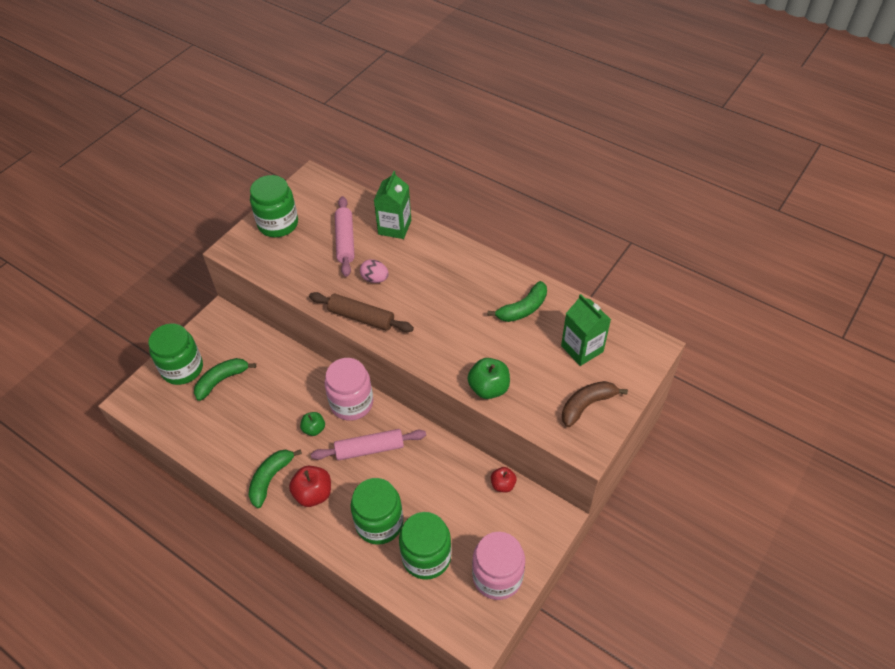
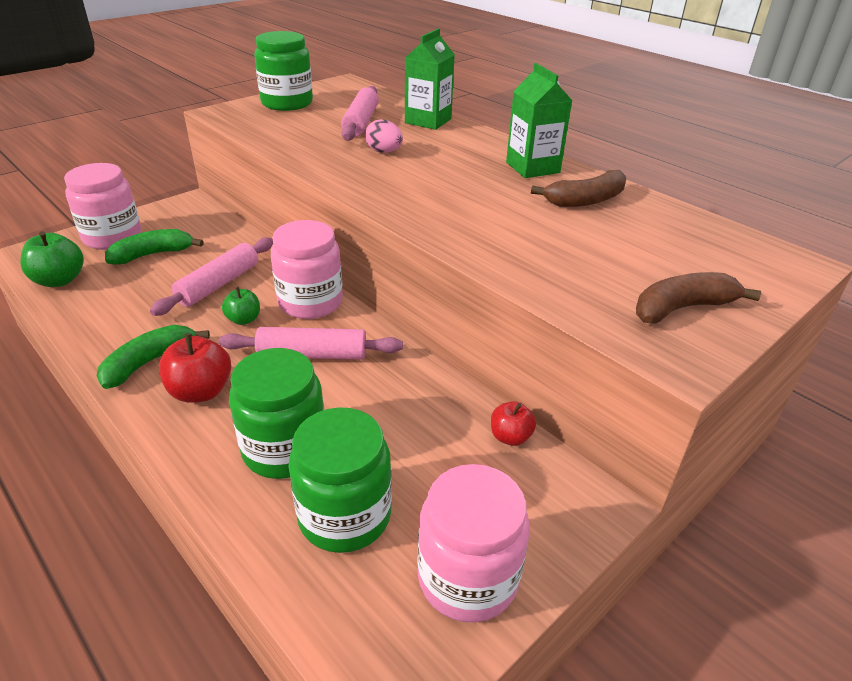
camera: 10 degrees right, 15 degrees down
green jar [148,323,203,385] -> pink jar [64,163,142,250]
brown rolling pin [309,292,414,332] -> none
green apple [468,358,510,399] -> green apple moved to [20,231,84,287]
green banana [487,281,547,322] -> brown banana [531,170,626,207]
green carton [561,294,611,366] -> green carton moved to [506,63,572,178]
none -> pink rolling pin [150,237,273,316]

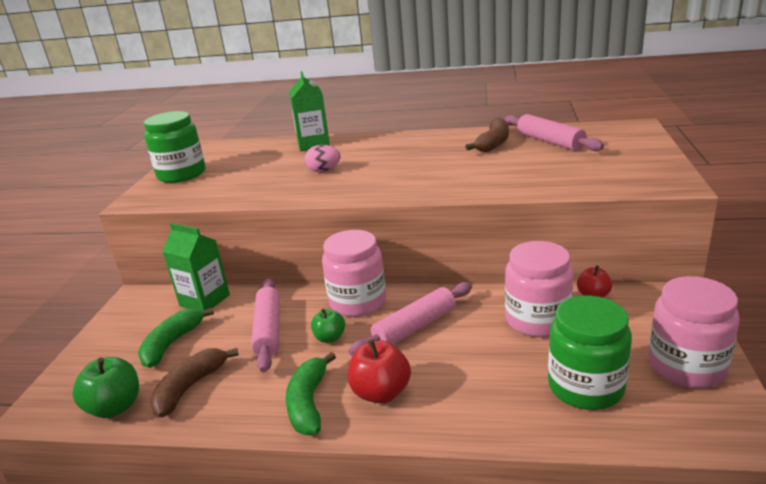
camera: 35 degrees left, 10 degrees down
pink jar [64,163,142,250] -> pink jar moved to [505,241,573,337]
green jar [229,348,324,479] -> none
pink rolling pin [341,86,379,141] -> pink rolling pin moved to [505,114,604,151]
green carton [506,63,572,178] -> green carton moved to [162,223,230,311]
brown banana [636,272,761,324] -> brown banana moved to [150,348,239,418]

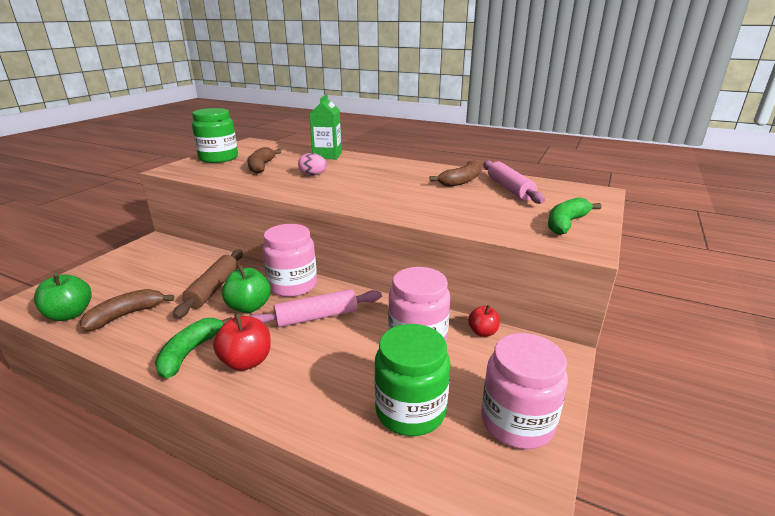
camera: 15 degrees right, 0 degrees up
green banana [138,308,214,368] -> green banana moved to [548,197,602,235]
green carton [162,223,230,311] -> none
pink rolling pin [251,278,280,372] -> brown rolling pin [173,250,243,319]
green apple [311,308,345,343] -> green apple [222,265,271,313], size x1.60
none -> brown banana [247,147,281,174]

